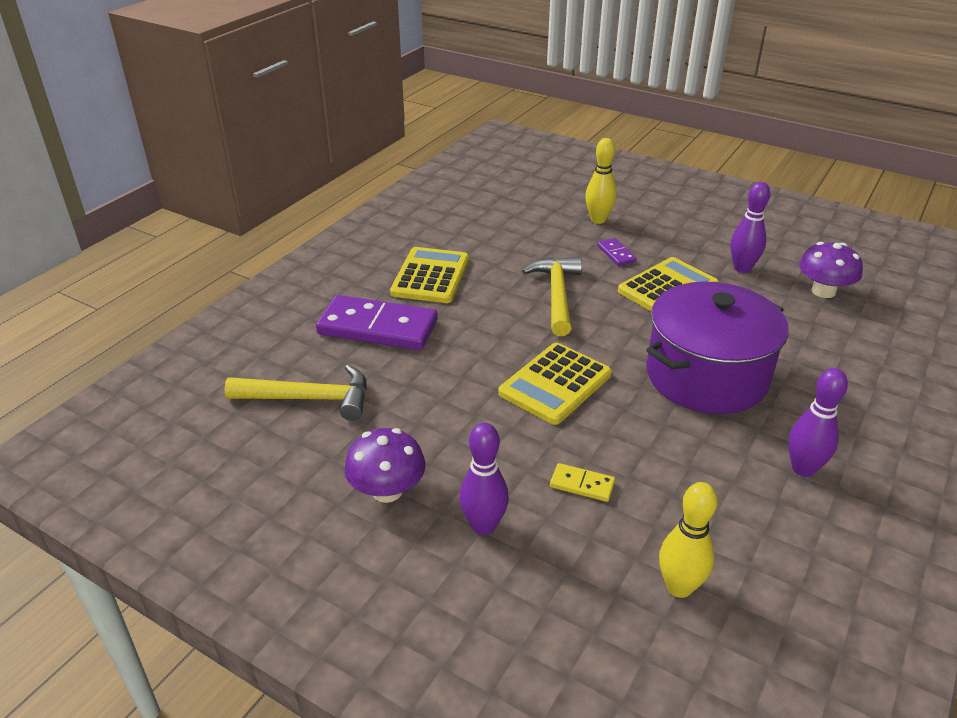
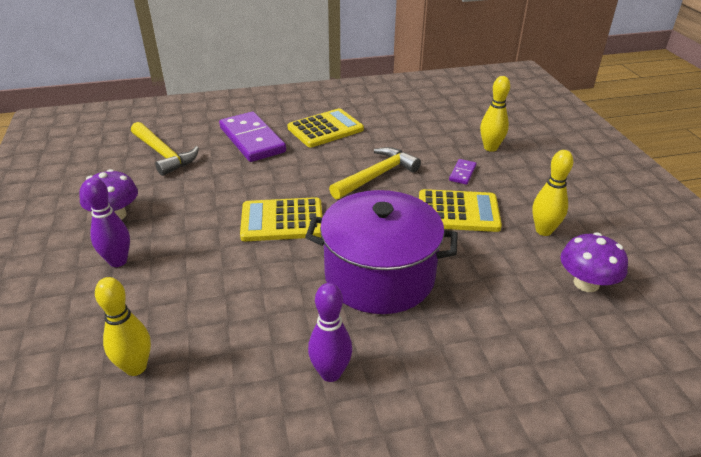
camera: 45 degrees right, 0 degrees up
yellow domino [550,463,615,502] -> none
purple bowling pin [731,182,770,273] -> yellow bowling pin [532,150,573,236]

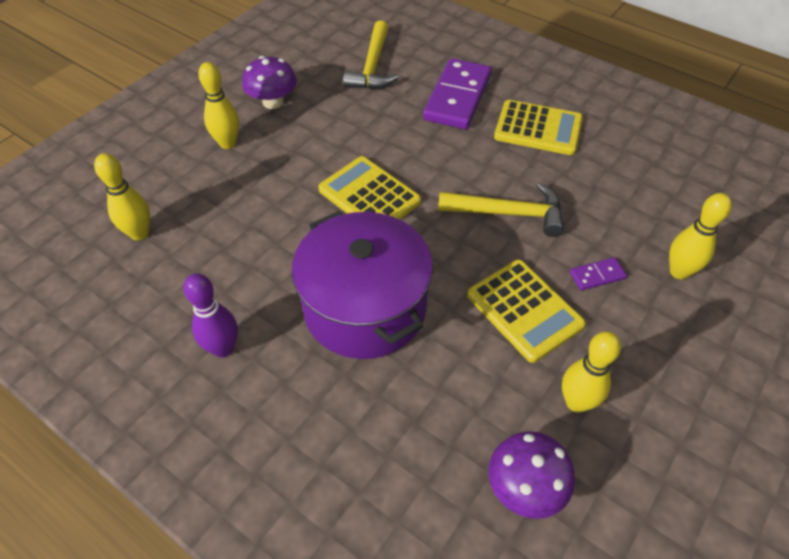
camera: 50 degrees right, 15 degrees up
purple bowling pin [83,177,130,267] -> yellow bowling pin [198,62,239,149]

